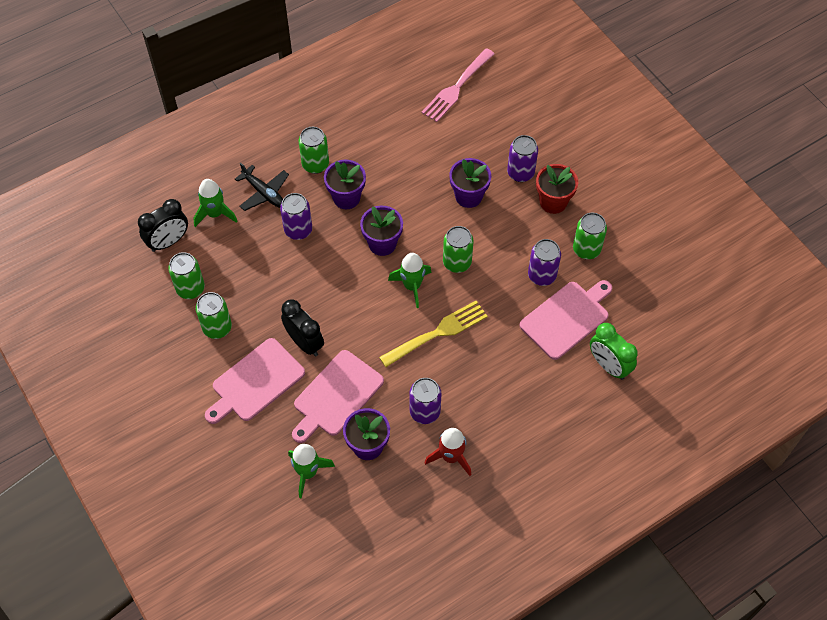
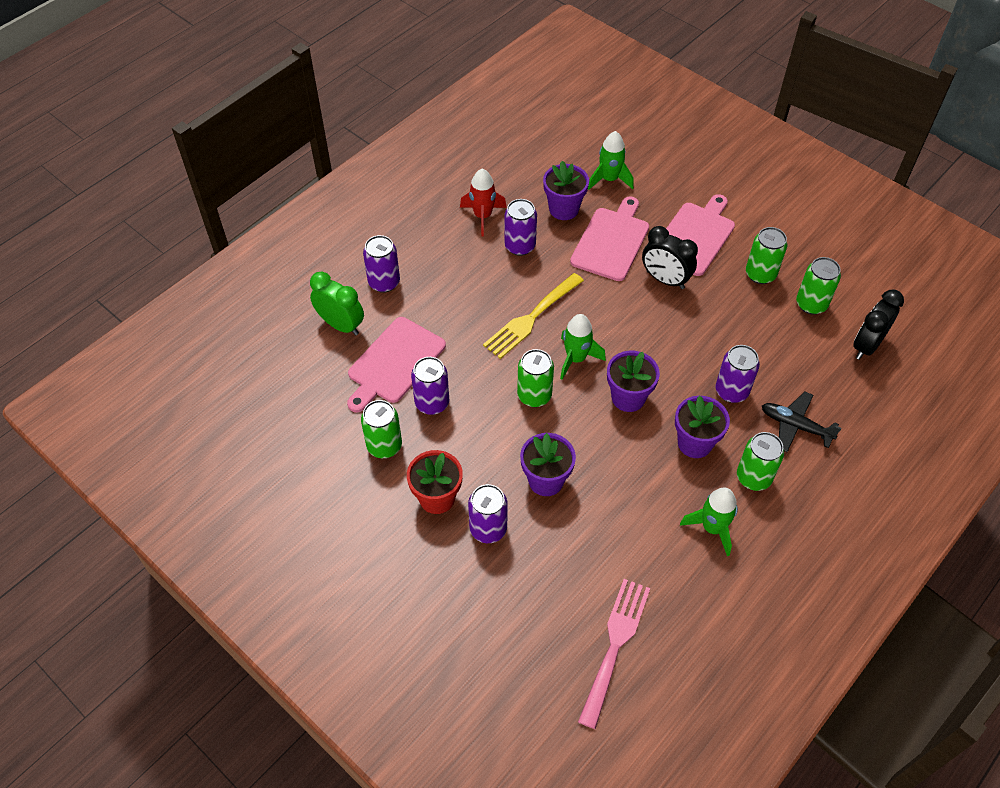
camera: 165 degrees right, 5 degrees down
green rocket [193,179,238,227] -> green rocket moved to [680,487,738,556]
none -> purple can [363,235,400,293]

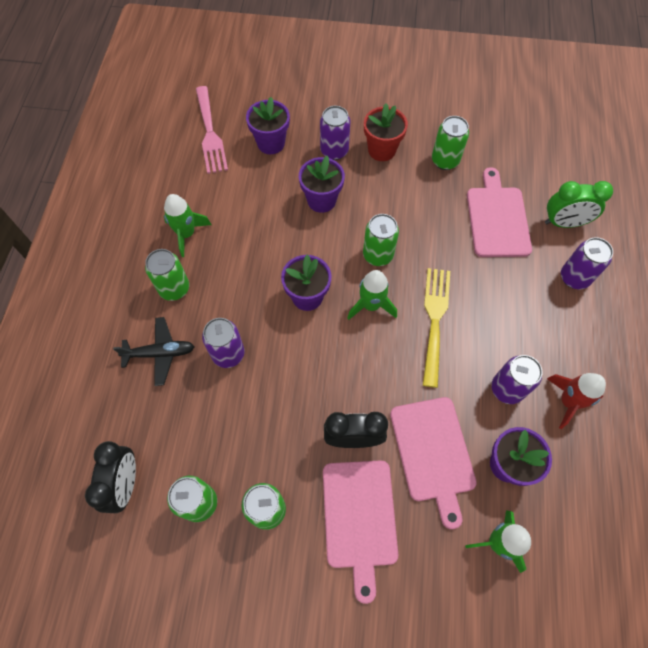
camera: 145 degrees right, 10 degrees up
purple can [411,357,449,415] -> none
purple flower pot [675,395,730,458] -> purple flower pot moved to [246,97,290,154]

